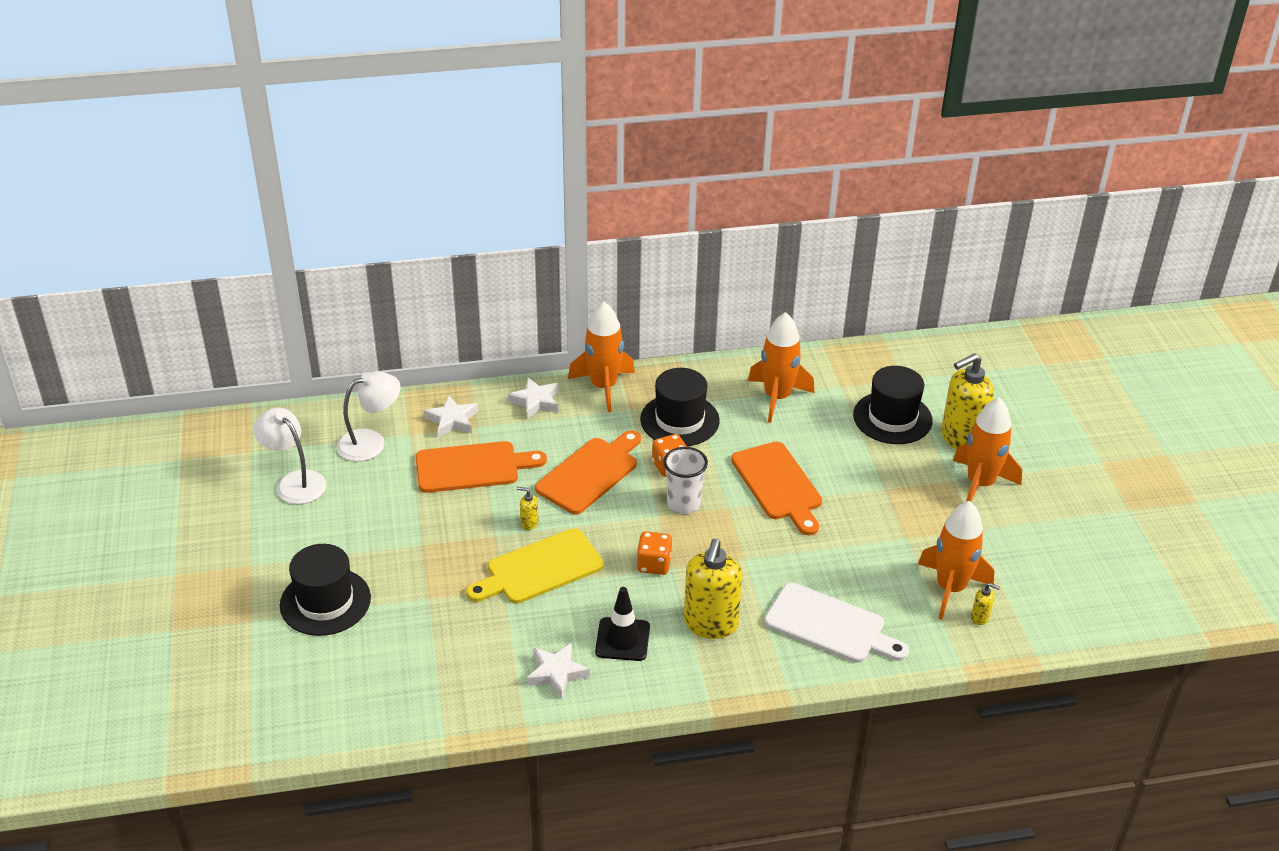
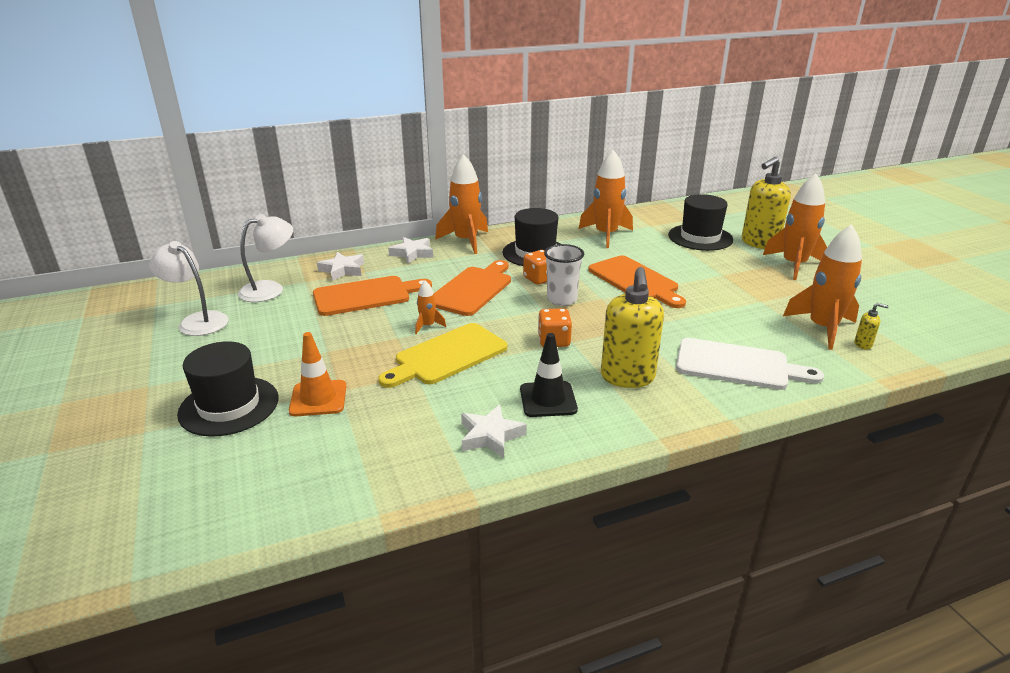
camera: 10 degrees left, 10 degrees down
yellow soap dispenser [517,487,539,530] -> orange rocket [415,281,446,334]
none -> orange traffic cone [289,332,346,416]

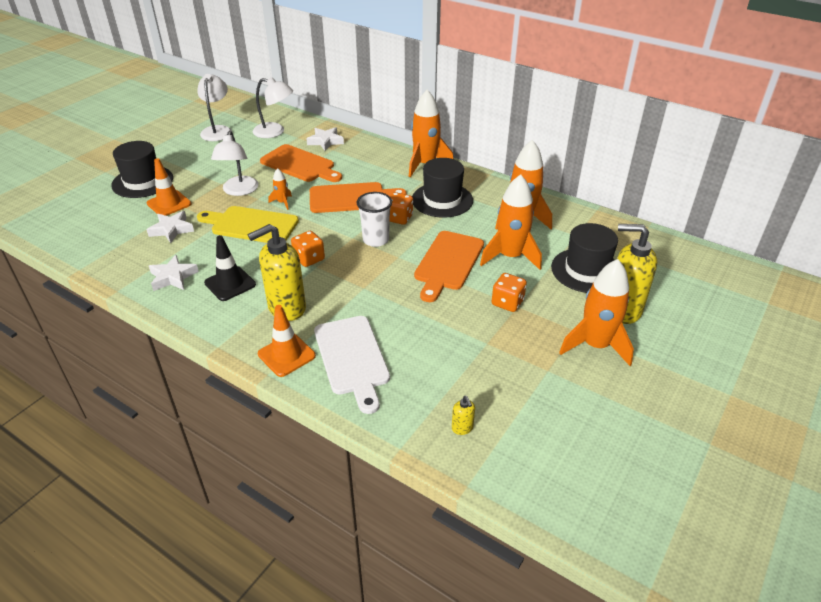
camera: 55 degrees right, 10 degrees up
white star [388,237,433,263] -> white star moved to [146,211,194,243]
orange rocket [783,224,862,350] -> orange rocket moved to [480,174,542,270]
none -> white lamp [211,131,258,196]
none -> orange traffic cone [258,305,316,377]
none -> orange dice [492,273,527,312]

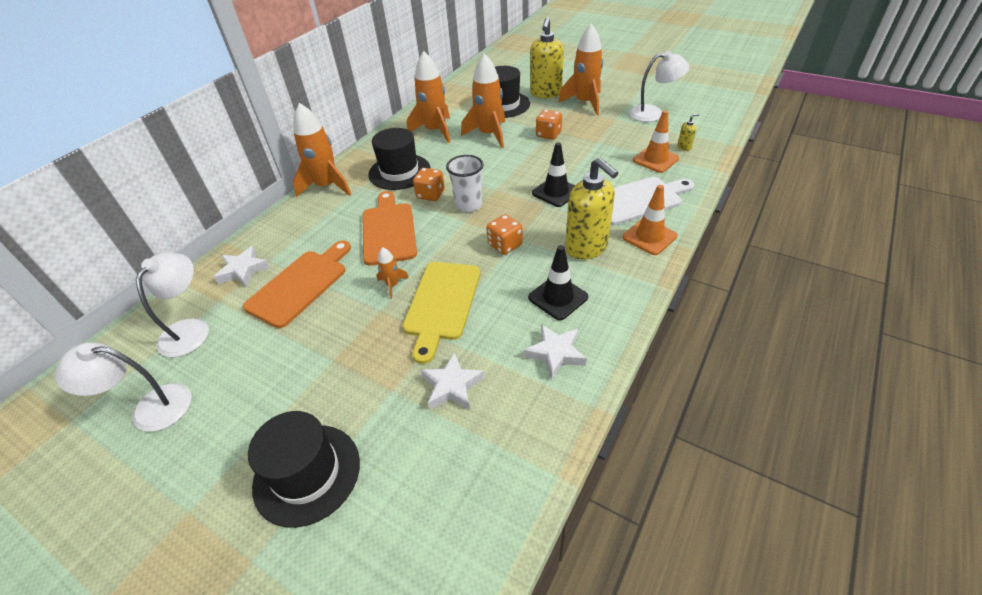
camera: 90 degrees left, 5 degrees up
orange traffic cone [147,158,192,216] -> orange traffic cone moved to [633,110,679,173]
white lamp [211,131,258,196] -> white lamp moved to [629,51,689,122]
orange cutting board [414,231,484,302] -> none
none -> black traffic cone [532,142,575,207]

